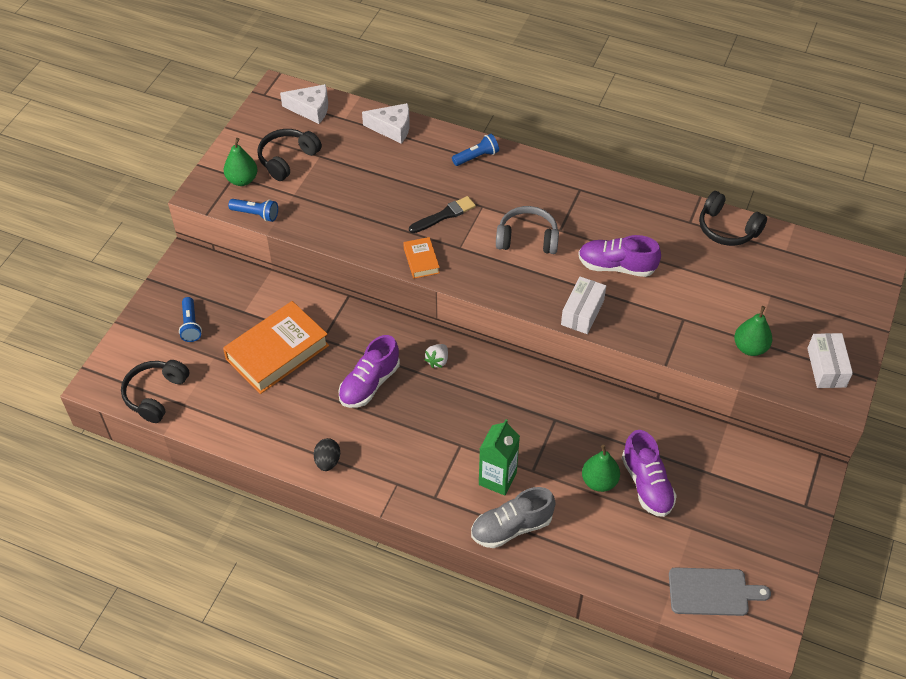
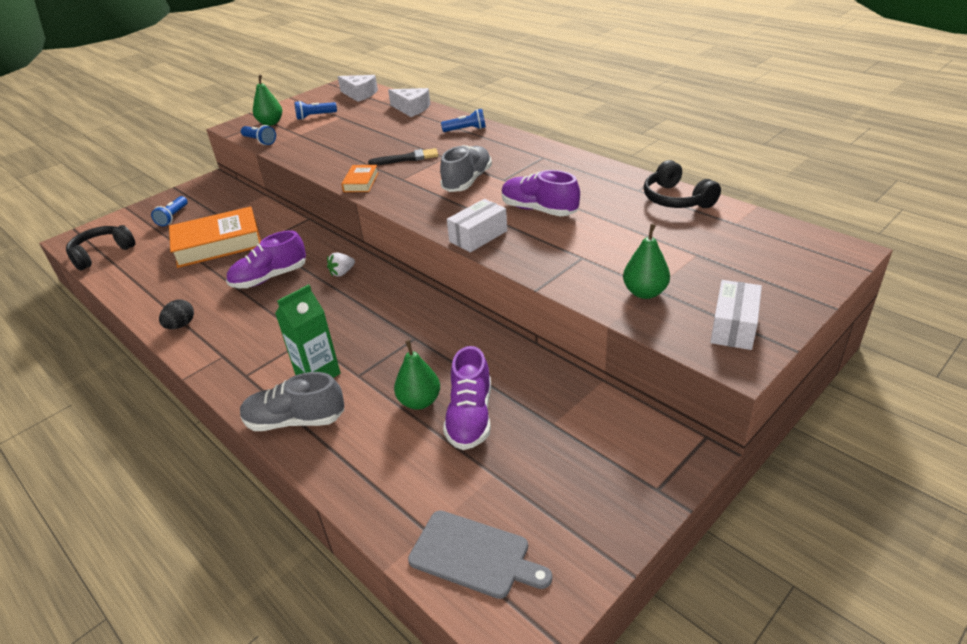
camera: 25 degrees right, 15 degrees down
black headphones [257,129,322,181] -> blue flashlight [294,101,337,120]
grey headphones [496,206,559,254] -> grey shoe [440,145,492,192]

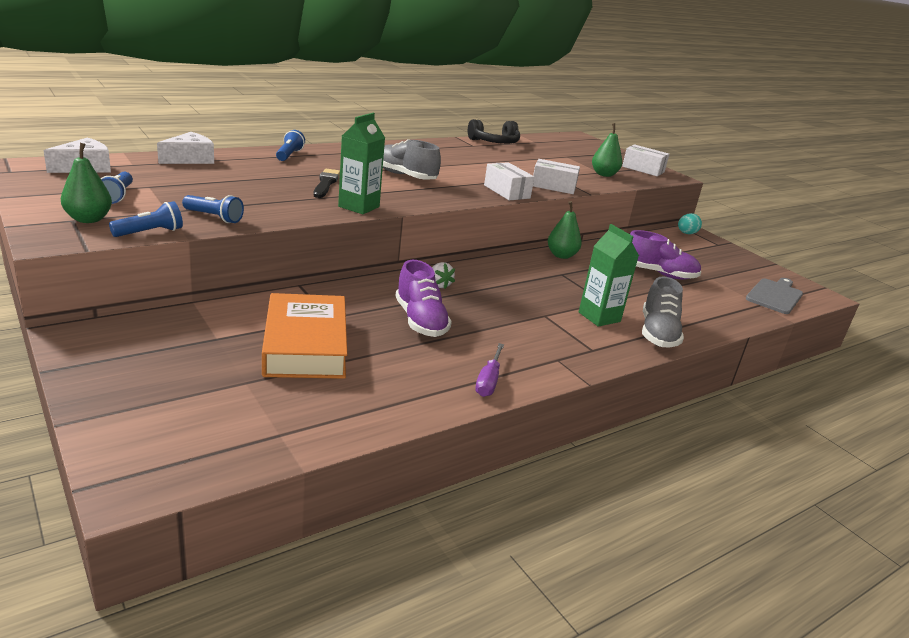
camera: 85 degrees left, 10 degrees down
black headphones [66,225,136,270] -> none
blue flashlight [151,196,188,226] -> blue flashlight moved to [182,195,244,223]
black egg [159,300,194,329] -> purple screwdriver [475,343,504,397]
orange book [341,165,378,192] -> green carton [338,113,385,214]
green pear [394,340,440,410] -> green pear moved to [548,201,582,259]
purple shoe [501,170,580,216] -> none
none -> white box [533,159,580,194]
none -> turquoise egg [678,213,702,234]

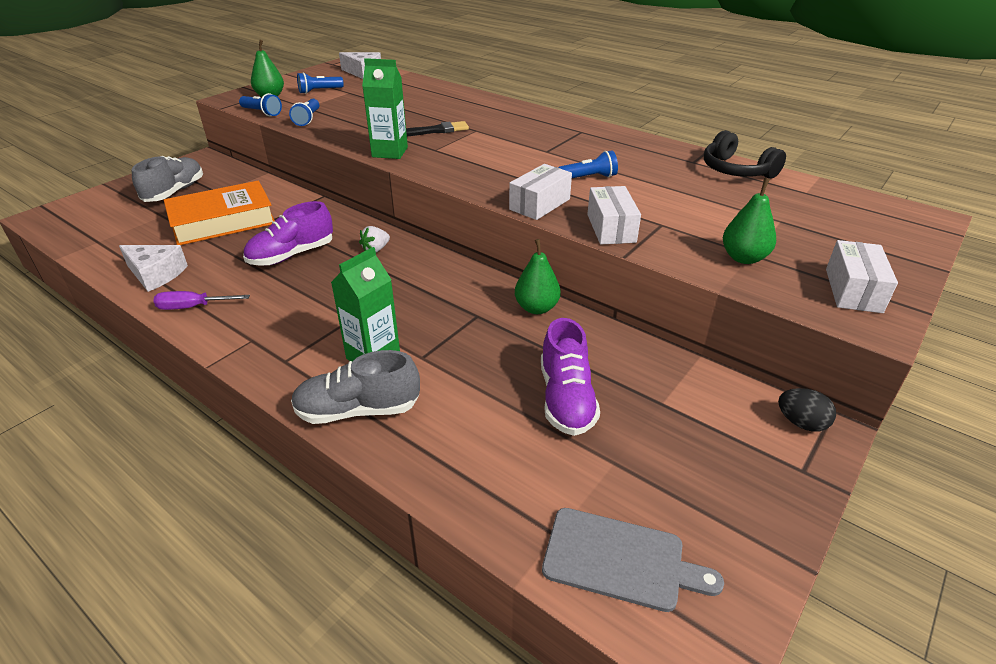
camera: 75 degrees right, 10 degrees up
white cheese [157,132,214,164] -> white cheese moved to [119,245,188,292]
blue flashlight [276,130,305,161] -> blue flashlight moved to [558,150,618,178]
grey shoe [383,139,441,180] -> grey shoe moved to [131,156,203,202]
turquoise egg [678,213,702,234] -> black egg [778,388,836,432]

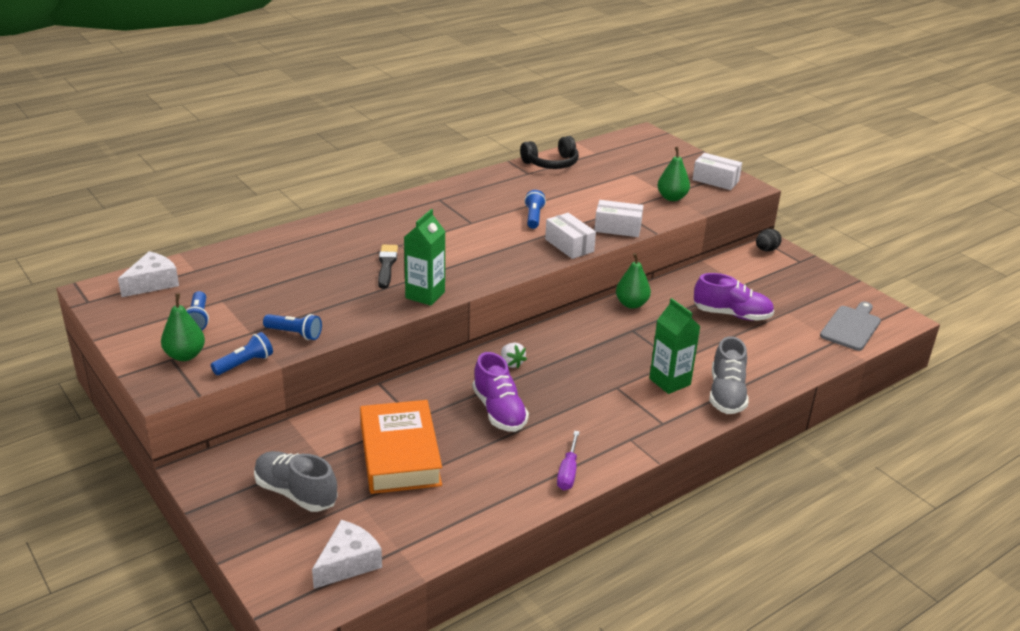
camera: 75 degrees left, 5 degrees down
white cheese [119,245,188,292] -> white cheese moved to [312,520,382,589]

